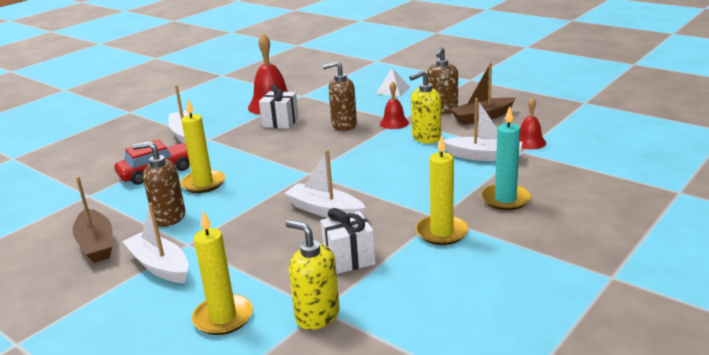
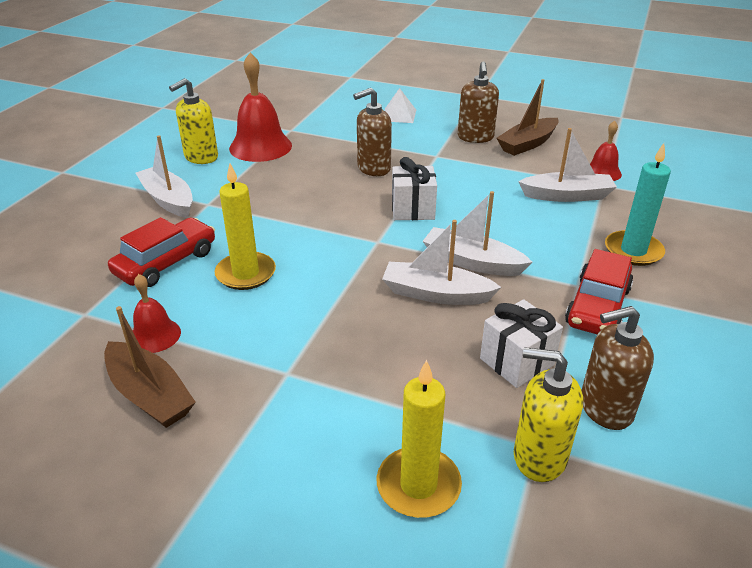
camera: 20 degrees left, 10 degrees up
white boat [122,203,189,283] -> white boat moved to [423,191,532,276]
brown soap dispenser [132,141,185,227] -> brown soap dispenser moved to [582,306,654,430]
white gift [259,84,299,129] -> white gift moved to [392,157,437,220]
red bell [380,81,409,129] -> red bell moved to [133,274,181,353]
yellow soap dispenser [409,70,441,143] -> yellow soap dispenser moved to [169,78,218,164]
yellow candle [416,135,469,245] -> red car [565,249,634,334]

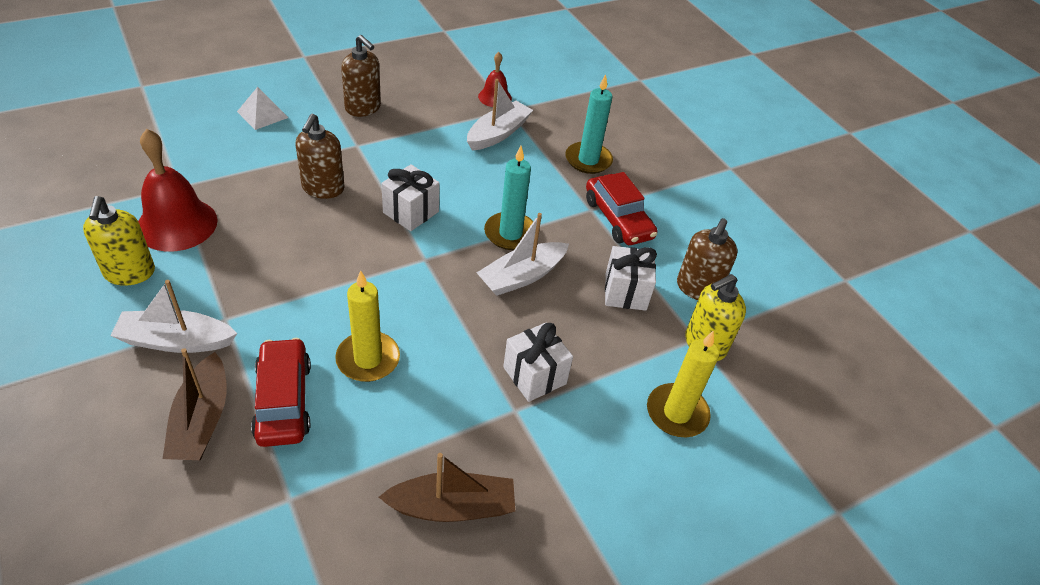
camera: 55 degrees left, 10 degrees up
red bell [133,274,181,353] -> none
white boat [423,191,532,276] -> turquoise candle [484,146,533,250]
brown boat [496,79,559,156] -> brown boat moved to [163,348,227,460]
none -> white gift [503,323,573,402]

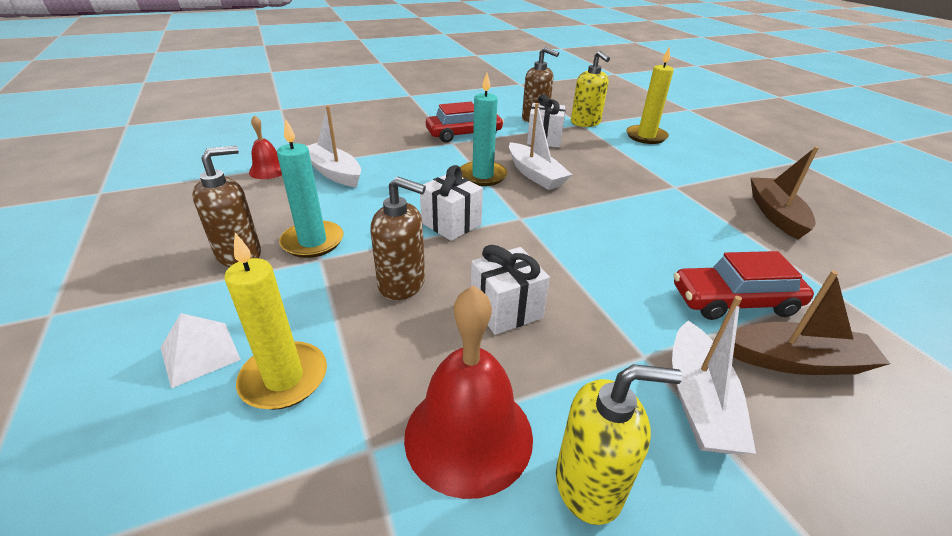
camera: 80 degrees left, 10 degrees down
yellow candle [335,270,400,382] -> yellow candle moved to [224,233,327,410]
white gift [503,323,573,402] -> white gift moved to [471,245,550,335]
turquoise candle [565,74,613,174] -> turquoise candle moved to [277,119,343,258]

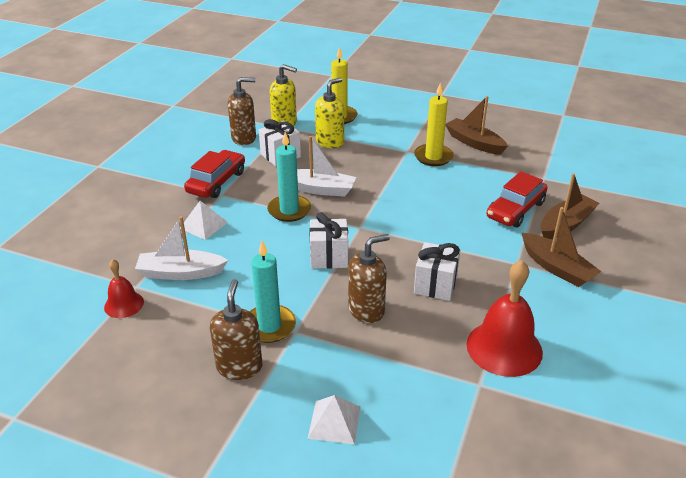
camera: 45 degrees left, 0 degrees up
yellow candle [224,233,327,410] -> yellow candle moved to [414,83,454,166]
yellow soap dispenser [556,364,682,525] -> yellow soap dispenser moved to [315,78,344,148]
white boat [672,296,756,454] -> brown boat [522,207,602,287]
none -> white pyramid [180,201,228,240]

